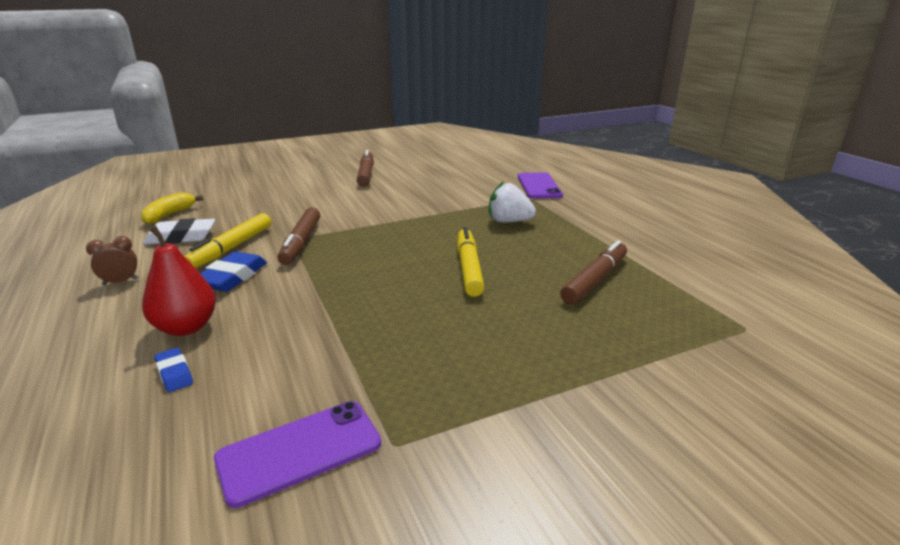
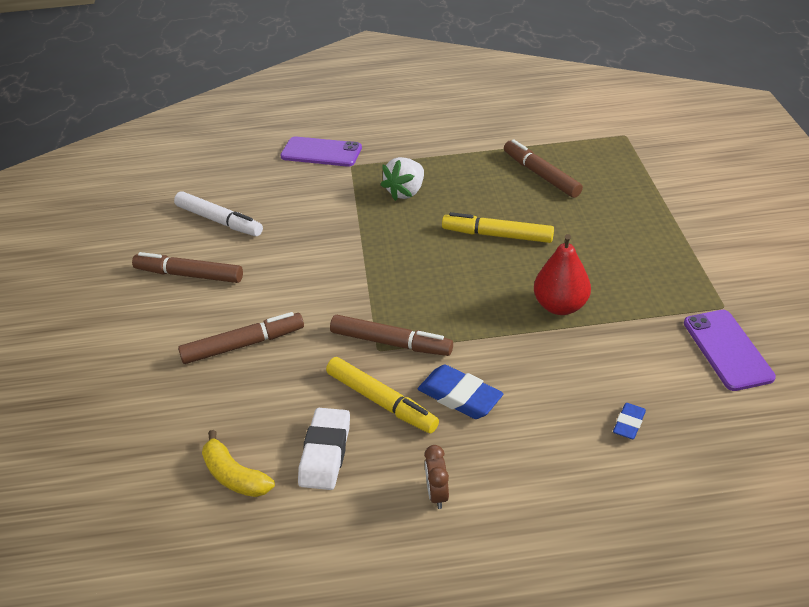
camera: 70 degrees left, 15 degrees up
red pear [142,225,216,336] -> red pear moved to [534,234,591,315]
blue eraser [155,348,193,392] -> blue eraser turned 45 degrees counterclockwise [613,403,646,439]
none -> white marker [174,191,263,236]
none -> brown marker [178,312,304,364]

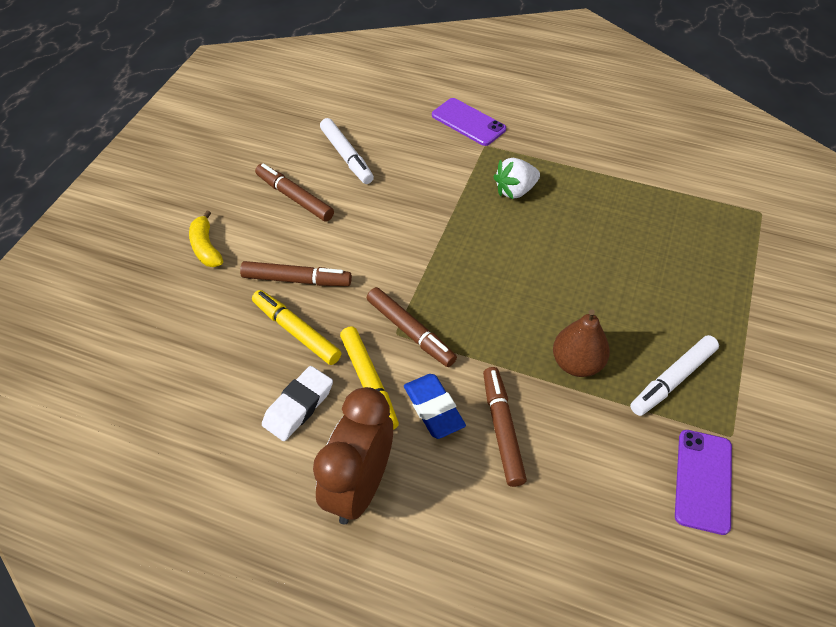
camera: 25 degrees right, 10 degrees up
yellow banana [202,430,275,497] -> yellow banana moved to [189,210,223,267]
brown clock [425,445,449,509] -> brown clock [313,387,393,524], size x2.48
yellow marker [442,212,554,243] -> yellow marker moved to [252,290,341,365]
brown marker [504,139,583,198] -> brown marker moved to [483,367,527,487]
red pear [534,234,591,315] -> brown pear [553,309,610,377]
blue eraser [613,403,646,439] -> none
none -> white marker [630,335,719,416]

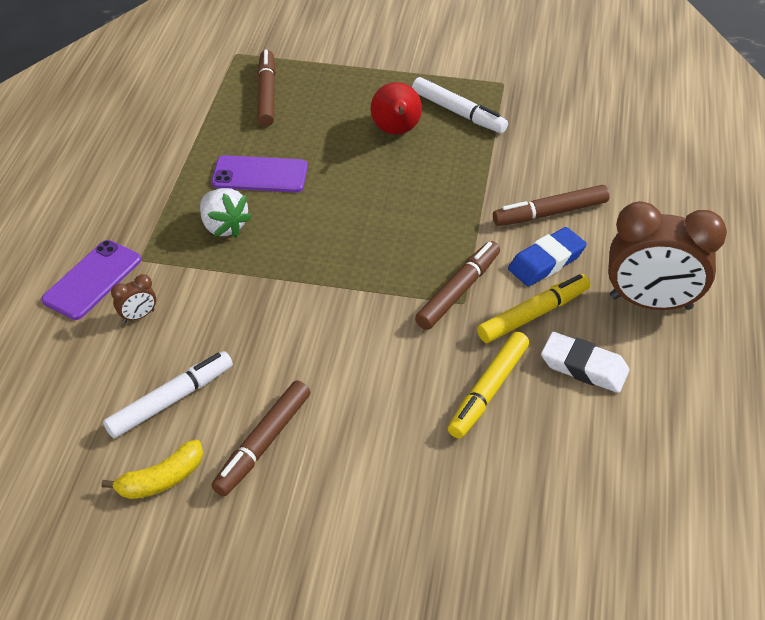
camera: 100 degrees left, 5 degrees down
yellow banana [189,210,223,267] -> yellow banana moved to [101,439,203,499]
brown marker [240,261,352,286] -> brown marker moved to [257,50,276,127]
brown pear [553,309,610,377] -> none
purple phone [675,430,732,535] -> purple phone moved to [211,155,308,192]
none -> brown clock [111,274,156,323]
none -> red pear [371,82,422,135]

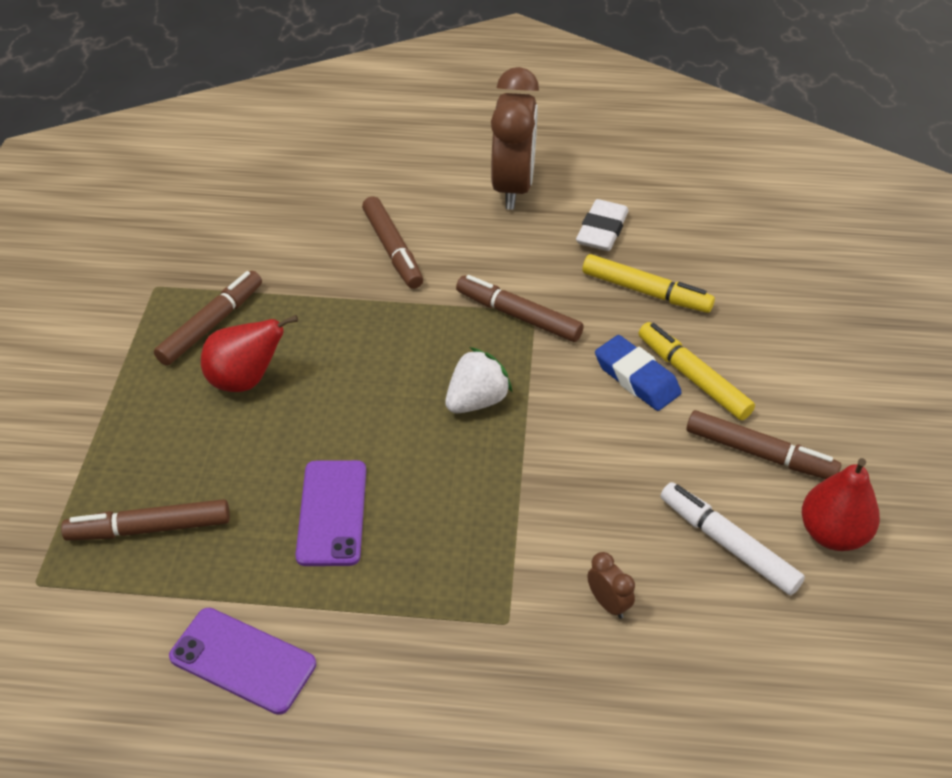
camera: 95 degrees left, 0 degrees up
purple phone [41,240,141,320] -> purple phone moved to [169,608,316,715]
yellow banana [101,439,203,499] -> red pear [802,458,880,551]
white strawberry [200,188,252,237] -> white strawberry moved to [445,347,512,413]
white marker [412,77,508,133] -> brown marker [154,271,262,366]
yellow marker [477,274,591,343] -> yellow marker moved to [639,322,755,420]
blue eraser [508,227,587,286] -> blue eraser moved to [595,335,682,411]

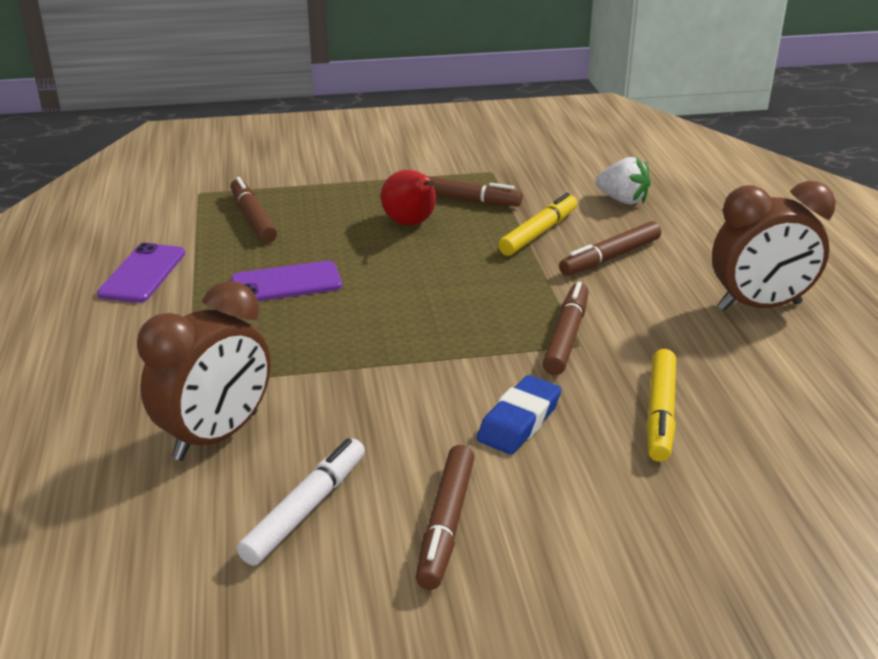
camera: 75 degrees right, 15 degrees down
white strawberry [445,347,512,413] -> white strawberry moved to [595,157,651,204]
white eraser [576,199,629,251] -> none
brown clock [587,552,635,619] -> brown clock [137,281,271,461], size x2.48
yellow marker [639,322,755,420] -> yellow marker moved to [498,193,577,256]
red pear [802,458,880,551] -> none

